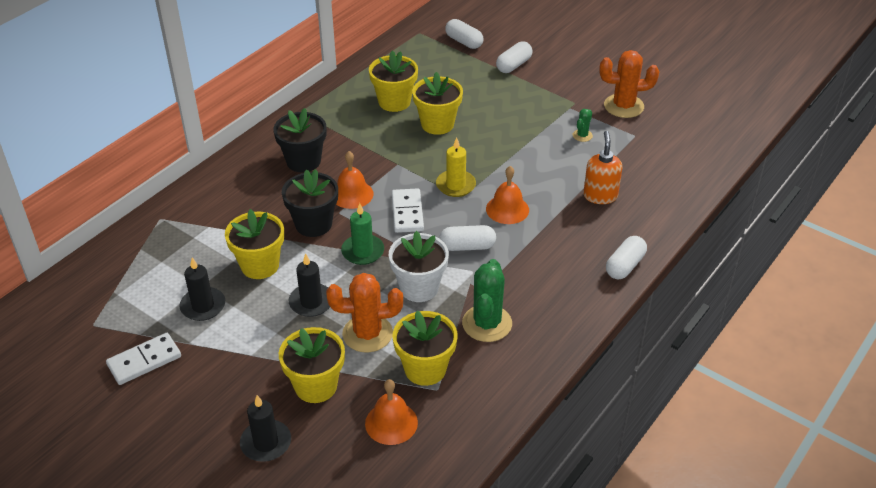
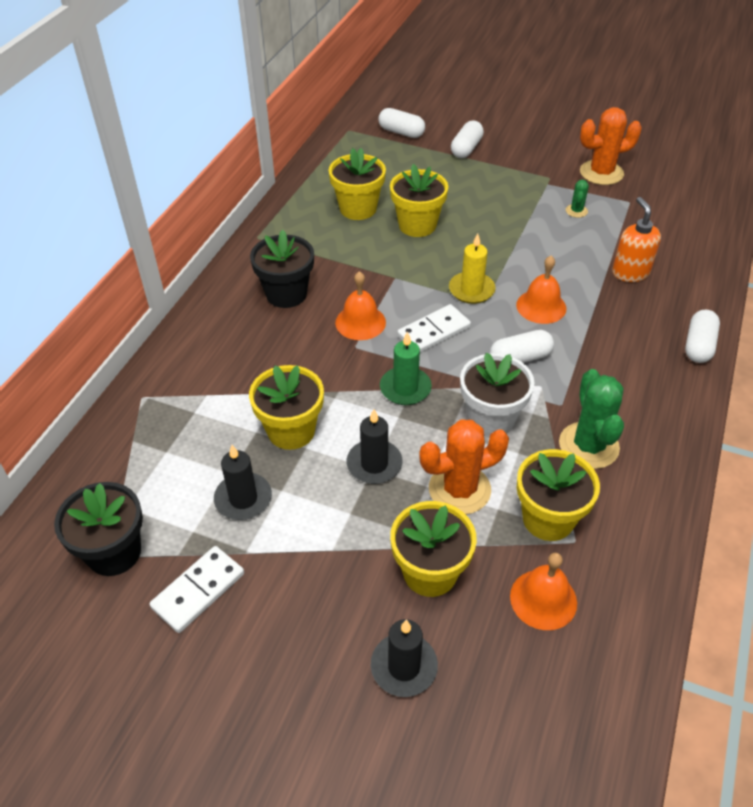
camera: 15 degrees left, 5 degrees up
black flower pot [282,169,338,237] -> black flower pot moved to [54,482,143,576]
white domino [392,188,424,233] -> white domino turned 75 degrees clockwise [397,304,471,353]

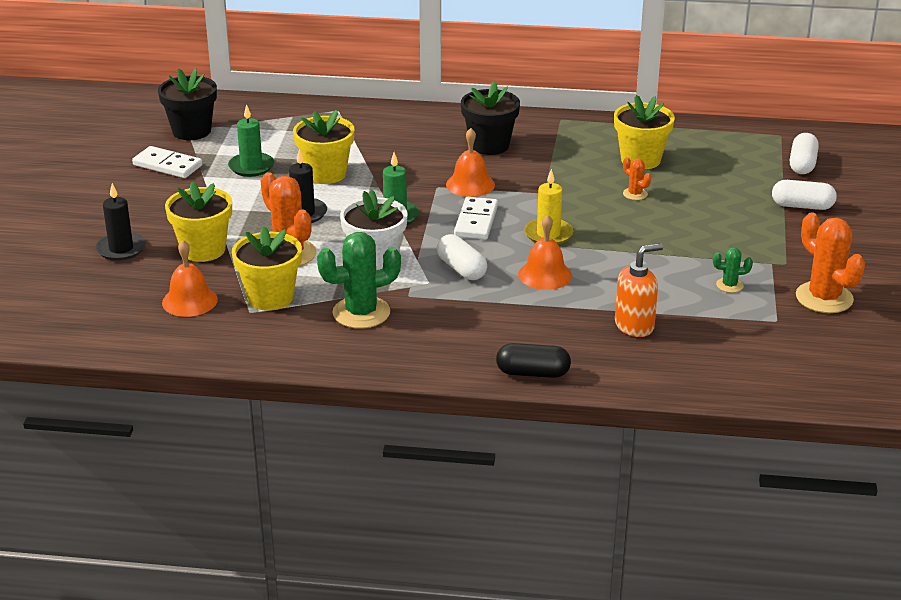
camera: 75 degrees right, 15 degrees down
black candle [214,445,272,520] -> green candle [228,104,274,177]
yellow flower pot [390,164,448,237] -> orange cactus [623,157,651,200]
white domino [397,304,471,353] -> white domino turned 60 degrees clockwise [454,197,498,240]
white capsule [685,310,720,363] -> black capsule [496,343,571,378]

